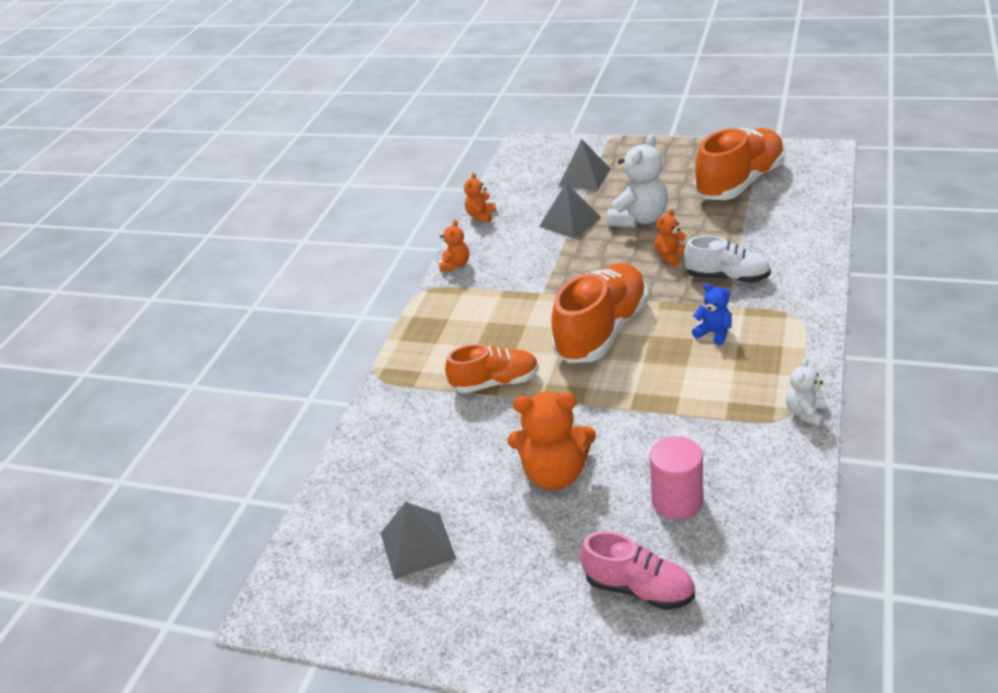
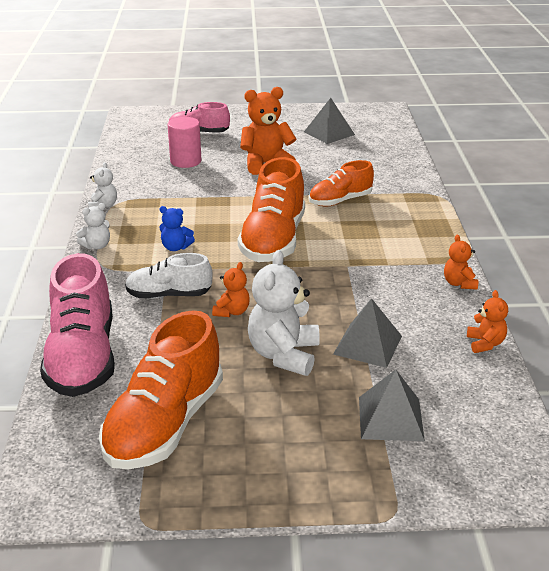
camera: 155 degrees right, 5 degrees down
none -> pink shoe [40,253,115,397]
none -> white teddy bear [76,203,110,249]

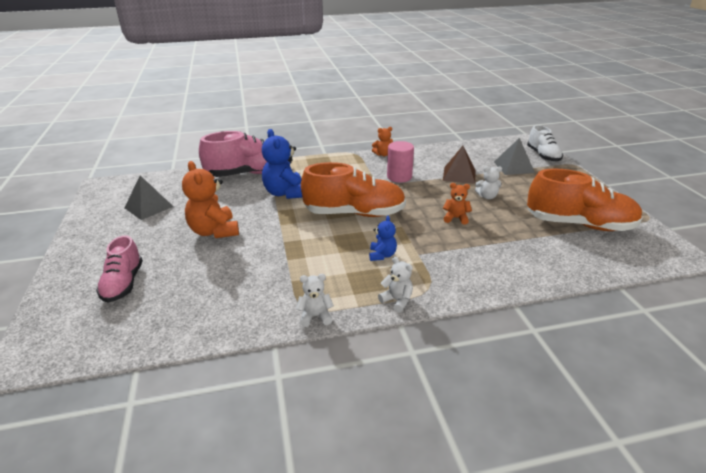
camera: 100 degrees left, 0 degrees up
pink shoe [40,253,115,397] -> pink shoe moved to [199,131,292,177]
white shoe [125,253,213,299] -> white shoe moved to [527,125,563,162]
pink cylinder [168,117,201,168] -> pink cylinder moved to [387,141,414,183]
white teddy bear [248,250,320,376] -> white teddy bear [475,166,502,199], size x0.53
orange shoe [309,160,374,207] -> blue teddy bear [262,129,302,199]
grey pyramid [333,298,402,368] -> brown pyramid [443,146,475,184]
orange teddy bear [467,290,508,353] -> none

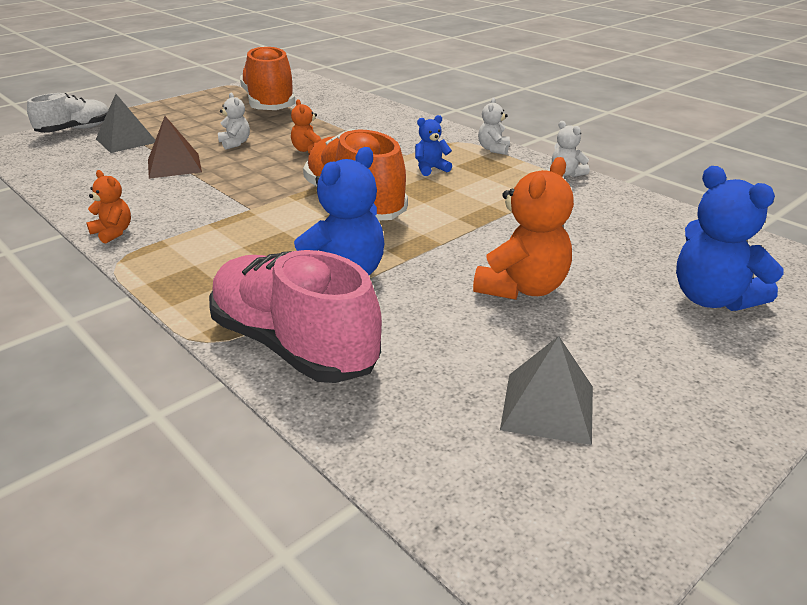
camera: 120 degrees left, 0 degrees up
pink shoe [96,235,143,302] -> blue teddy bear [676,166,783,311]
pink cylinder [387,141,414,183] -> none

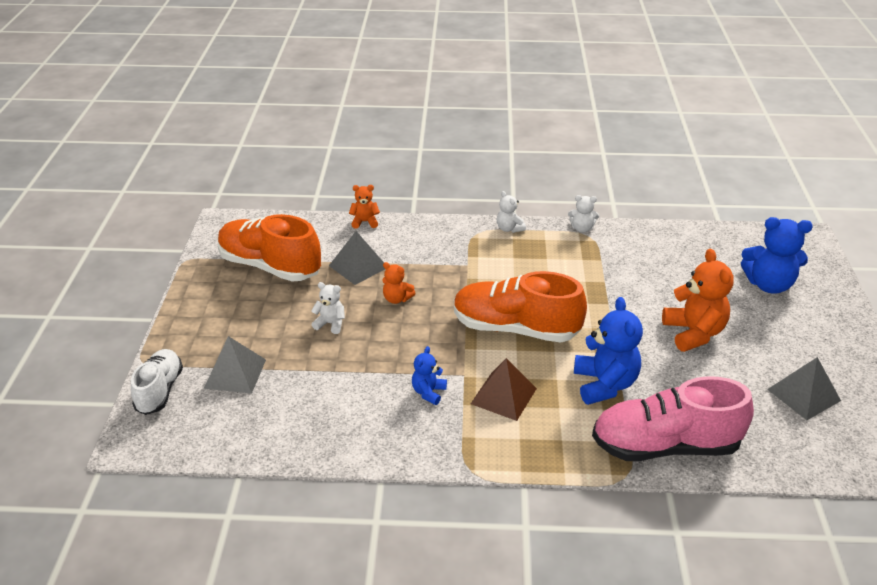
camera: 45 degrees left, 5 degrees up
orange teddy bear [87,170,131,244] -> orange teddy bear moved to [349,185,380,229]
brown pyramid [148,116,202,179] -> brown pyramid moved to [471,358,537,421]
blue teddy bear [415,115,452,176] -> blue teddy bear moved to [412,346,447,405]
none -> grey pyramid [329,231,385,285]

